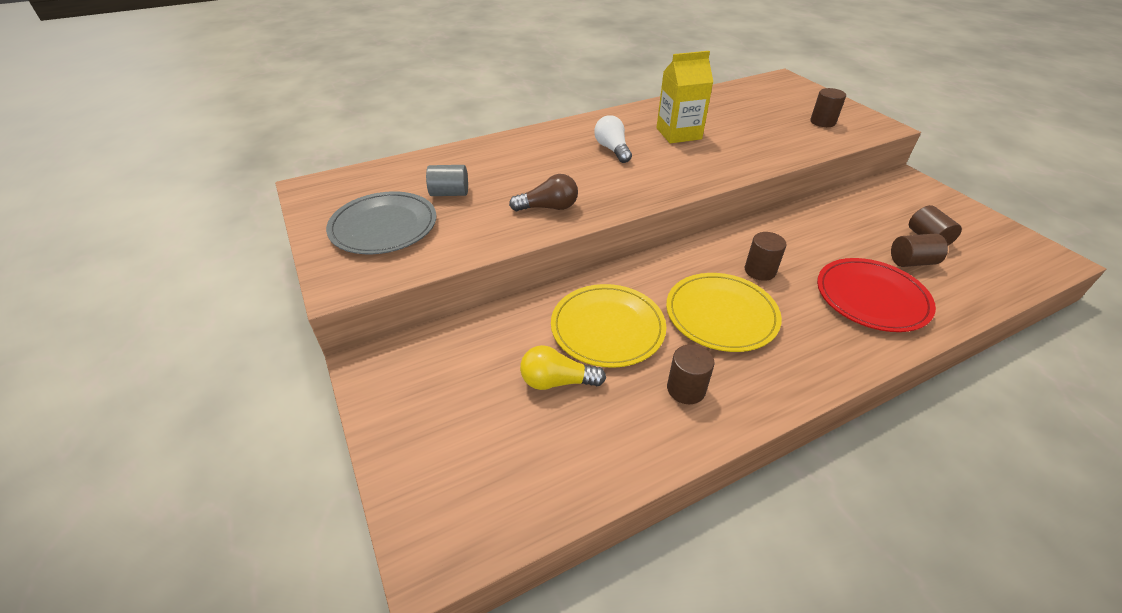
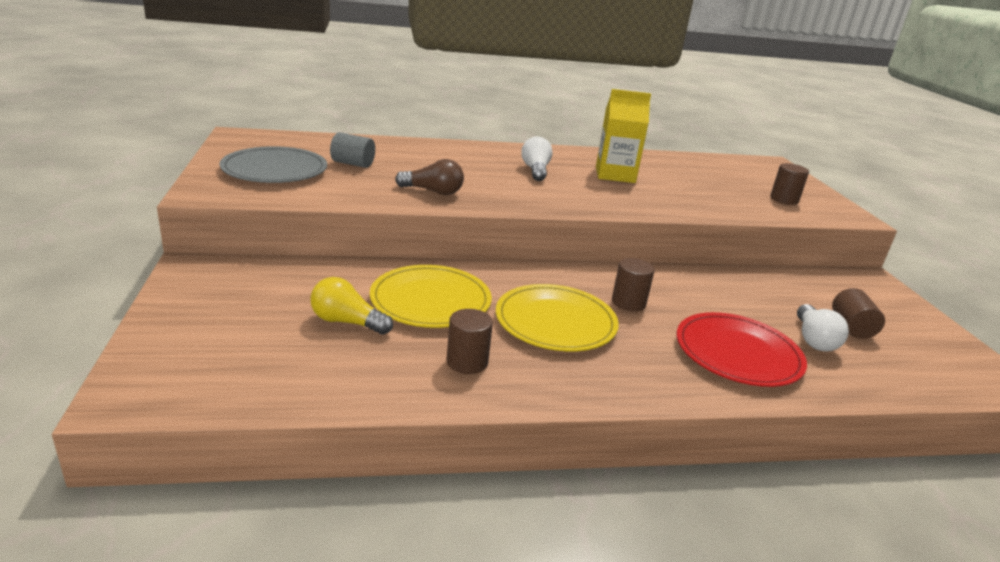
camera: 15 degrees right, 15 degrees down
brown cylinder [891,233,948,267] -> white light bulb [797,304,849,351]

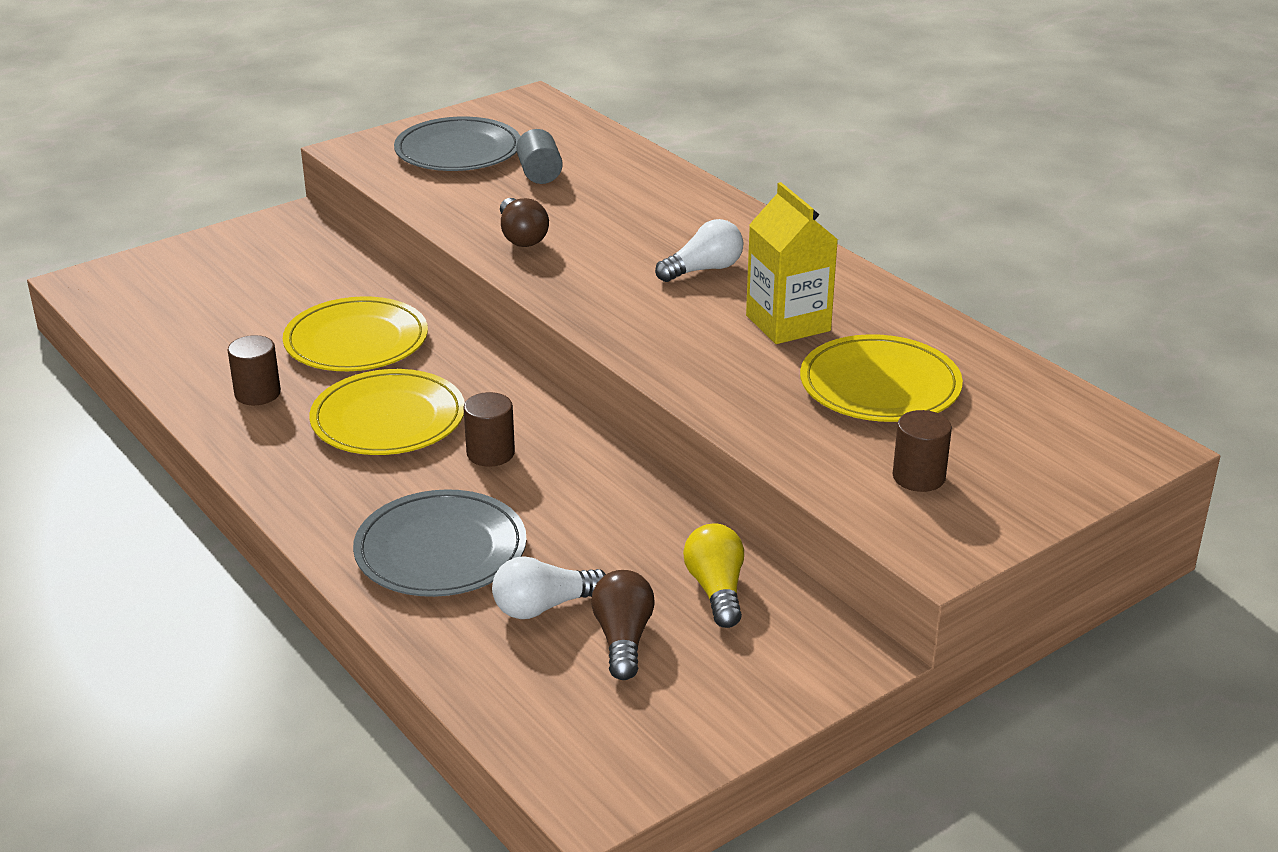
camera: 65 degrees right, 5 degrees up
yellow light bulb [310,277,393,335] -> yellow light bulb moved to [683,524,744,628]
red plate [677,312,807,387] -> grey plate [353,489,527,597]
brown cylinder [832,288,885,339] -> brown light bulb [591,570,655,680]
none -> yellow plate [800,334,963,422]

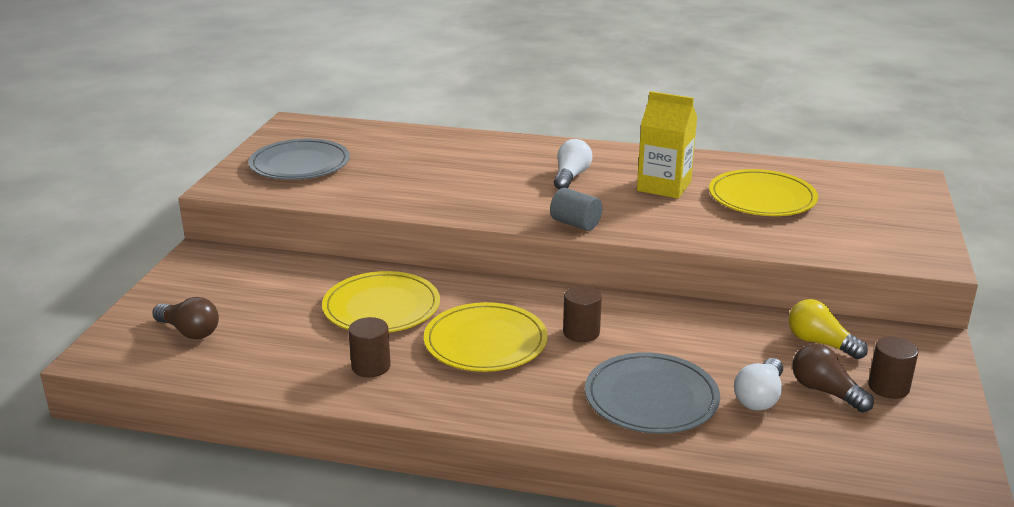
camera: 40 degrees left, 5 degrees down
brown light bulb [500,198,549,247] -> brown light bulb moved to [152,297,219,339]
grey cylinder [516,129,563,184] -> grey cylinder moved to [550,188,602,231]
brown cylinder [893,410,952,492] -> brown cylinder moved to [868,337,918,399]

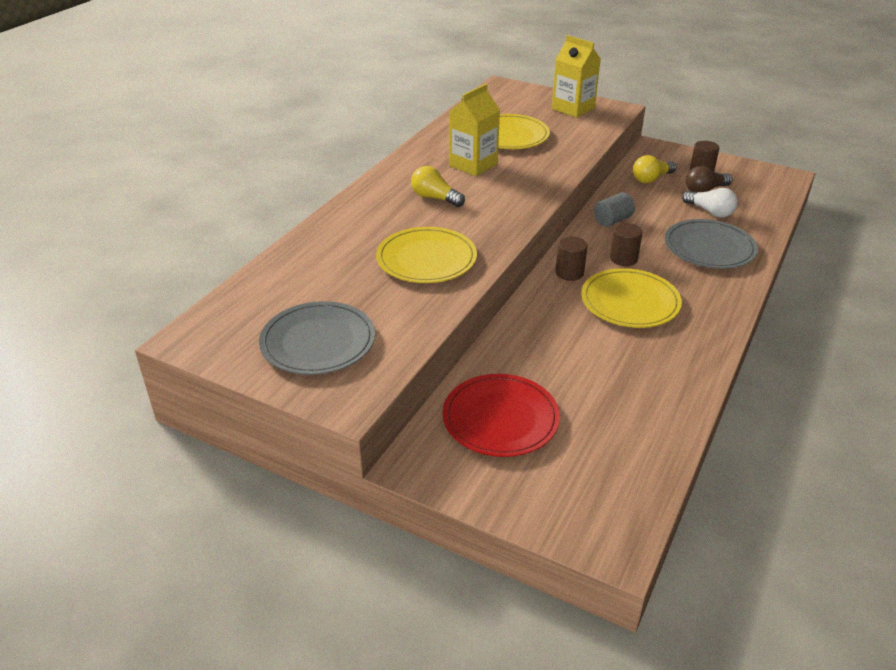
camera: 75 degrees left, 10 degrees up
brown light bulb [152,297,219,339] -> none
yellow plate [322,271,440,333] -> yellow plate moved to [376,227,477,283]
brown cylinder [348,317,391,377] -> brown cylinder moved to [555,237,588,281]
grey cylinder [550,188,602,231] -> grey cylinder moved to [594,192,635,227]
white light bulb [554,139,592,189] -> yellow light bulb [411,166,465,207]
none -> red plate [442,374,560,457]
none -> yellow carton [552,35,601,118]

